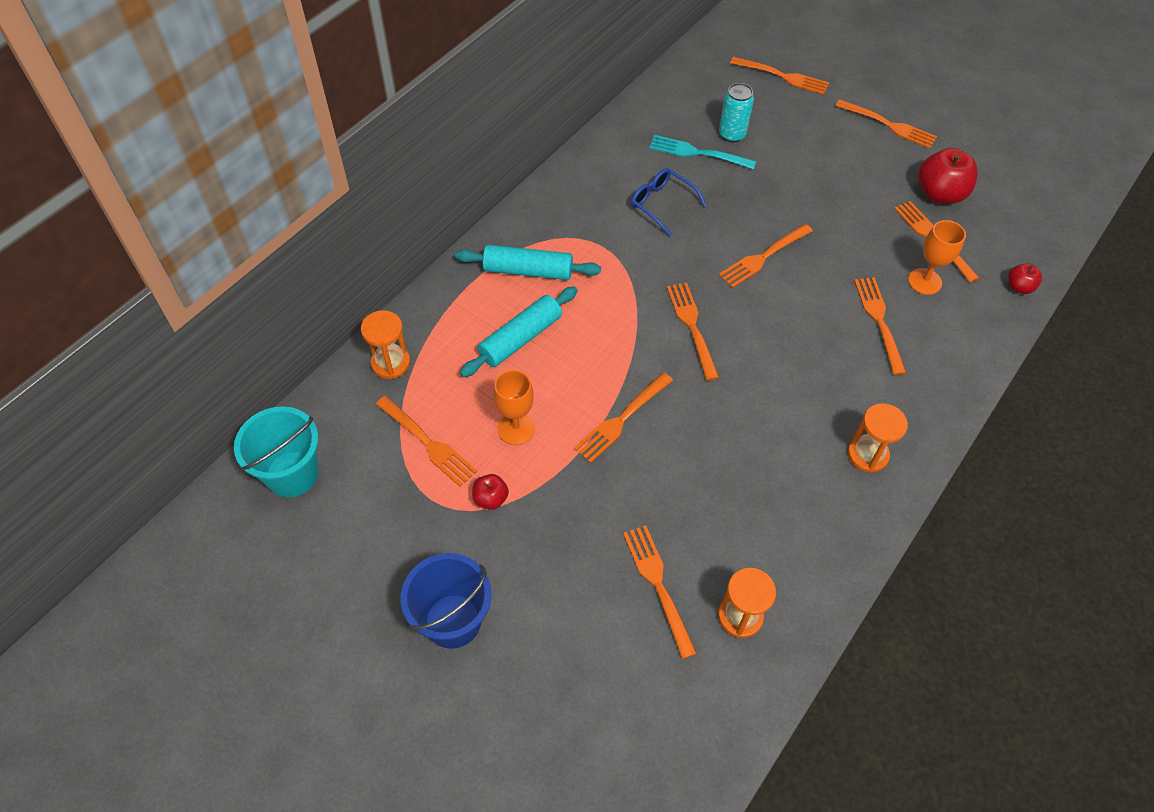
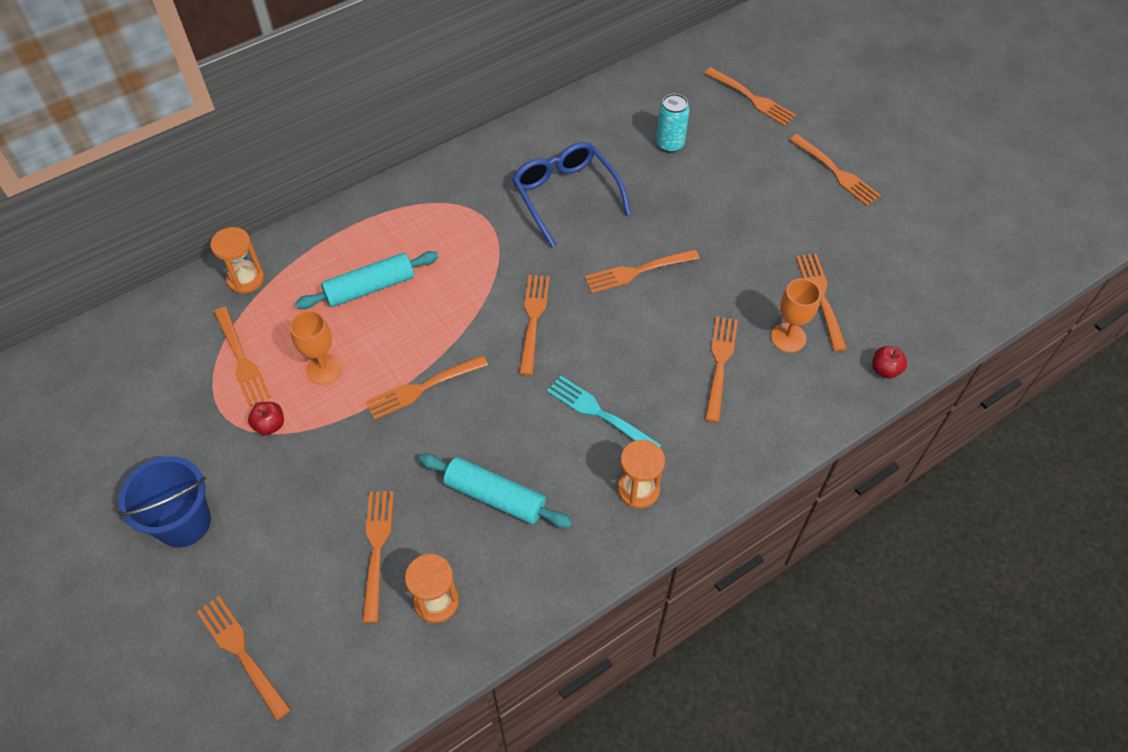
camera: 20 degrees right, 0 degrees up
turquoise bucket [234,406,318,497] -> none
turquoise rolling pin [455,245,601,280] -> turquoise rolling pin moved to [419,454,573,528]
blue glasses [631,168,707,236] -> blue glasses [512,142,631,247], size x1.55
turquoise fork [649,135,756,169] -> turquoise fork moved to [547,375,661,447]
red apple [918,148,978,204] -> none
none -> orange fork [197,596,291,720]

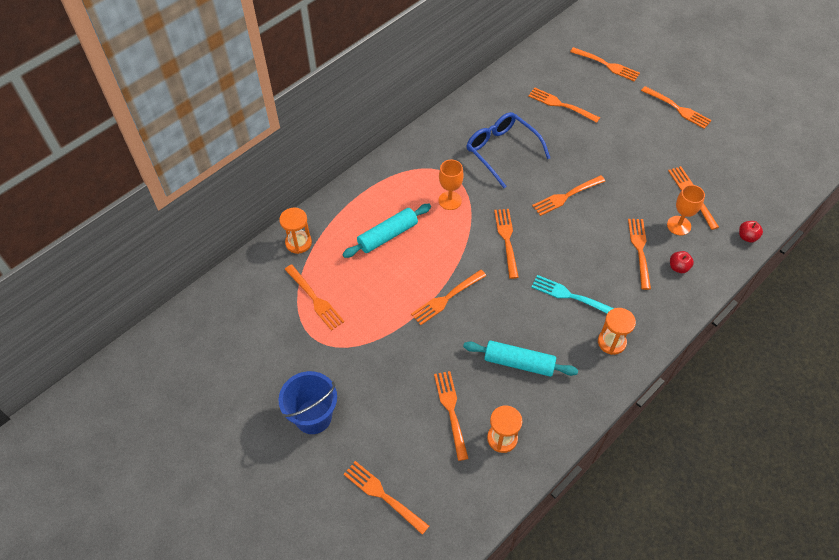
camera: 10 degrees left, 0 degrees up
red apple [248,402,284,435] -> red apple moved to [670,251,694,273]
orange goblet [290,311,342,385] -> orange goblet moved to [439,160,464,210]
turquoise can [656,94,690,153] -> orange fork [528,87,600,123]

